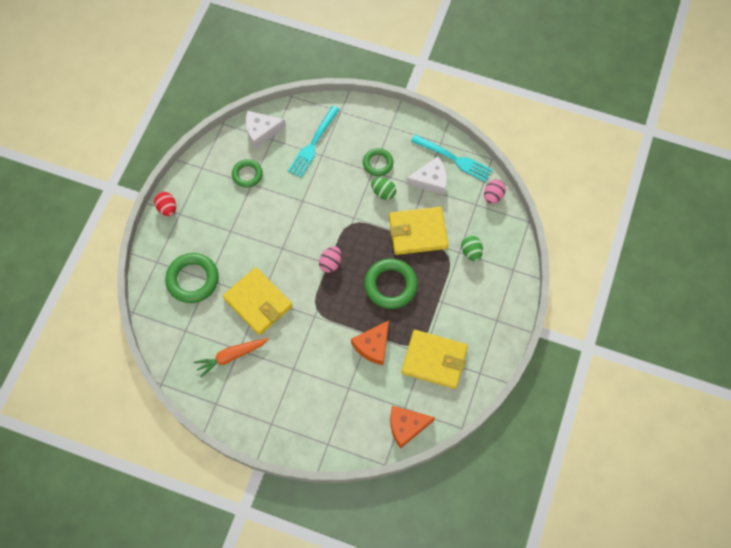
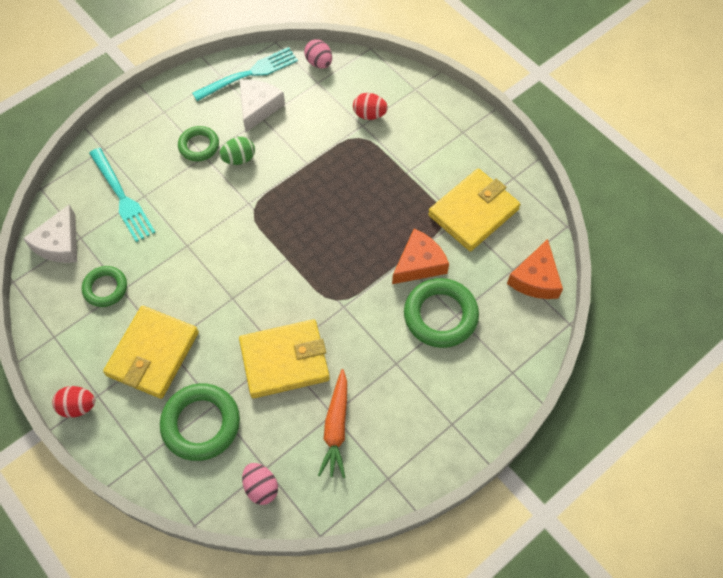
camera: 60 degrees left, 5 degrees down
pink egg [319,246,341,273] -> pink egg moved to [242,463,278,505]
orange cheese [351,320,389,365] -> orange cheese turned 105 degrees counterclockwise [392,229,449,284]
green ring [364,258,418,309] -> green ring moved to [404,278,479,348]
yellow wallet [389,207,448,255] -> yellow wallet moved to [103,306,199,399]
green egg [461,235,483,261] -> red egg [353,93,388,120]

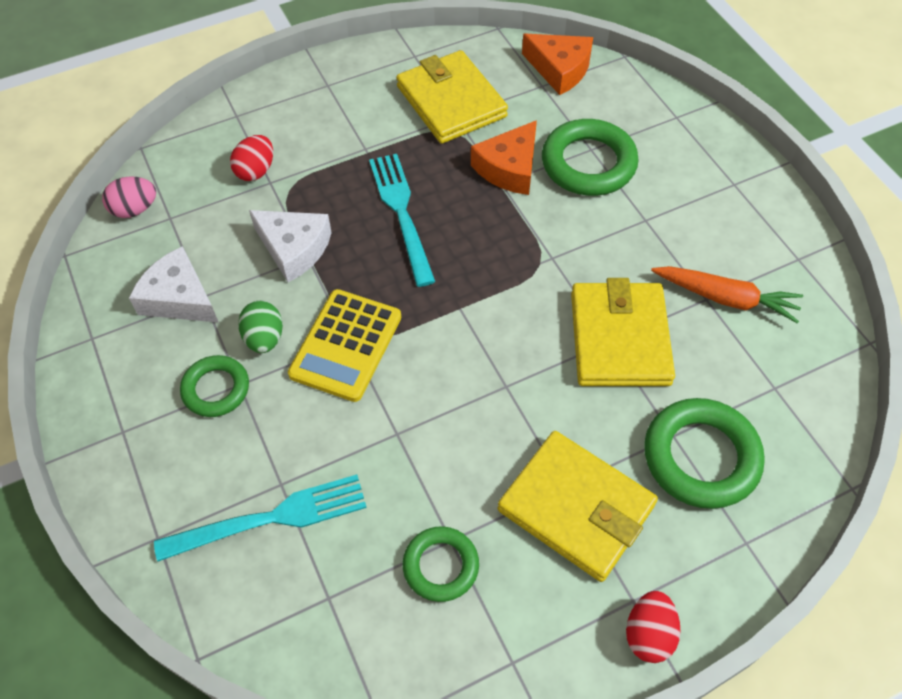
camera: 75 degrees left, 5 degrees down
white cheese [23,204,77,263] -> white cheese moved to [249,210,332,282]
turquoise fork [192,47,298,101] -> turquoise fork moved to [369,154,435,287]
pink egg [242,463,278,505] -> none
orange cheese [392,229,449,284] -> orange cheese turned 120 degrees counterclockwise [471,120,537,195]
none -> yellow calculator [288,289,401,402]

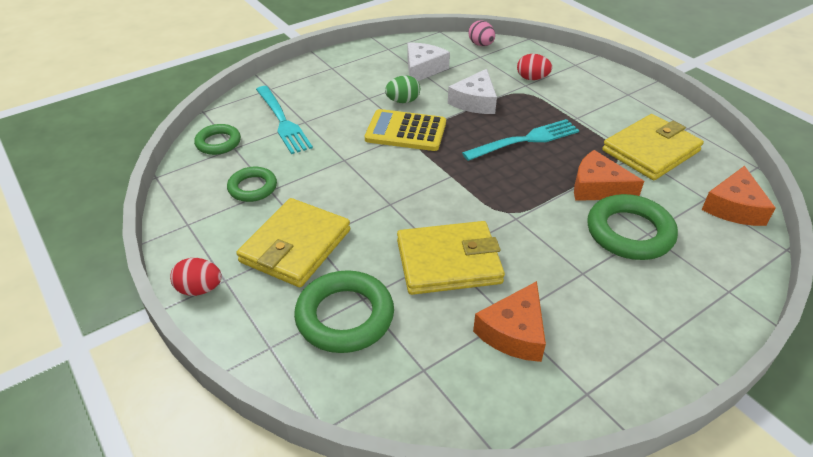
camera: 80 degrees right, 15 degrees down
green ring [180,355,249,417] -> green ring moved to [194,124,241,155]
orange carrot [651,266,803,323] -> orange cheese [473,281,546,362]

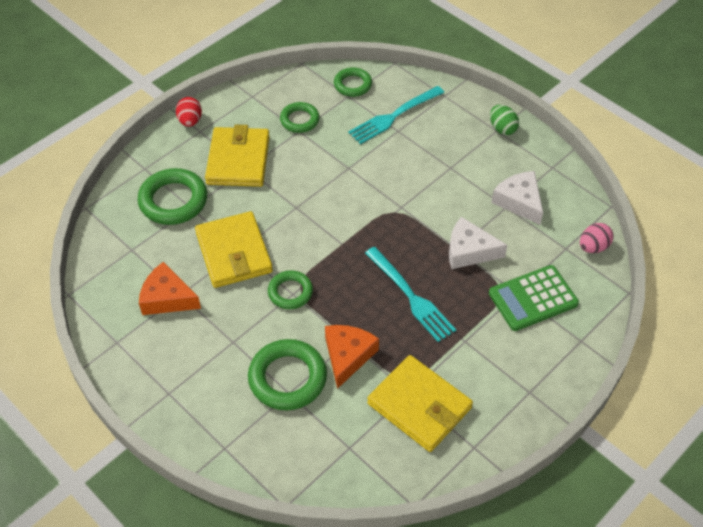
camera: 80 degrees right, 10 degrees up
yellow wallet [237,198,350,287] -> yellow wallet turned 75 degrees clockwise [205,124,270,187]
yellow calculator [365,109,446,151] -> none
green egg [385,75,420,103] -> green egg moved to [490,105,519,135]
white cheese [407,42,450,81] -> white cheese turned 135 degrees counterclockwise [491,171,543,225]
red egg [517,54,552,80] -> green calculator [489,265,579,331]
orange cheese [702,166,776,226] -> none
none -> green ring [268,270,313,309]

